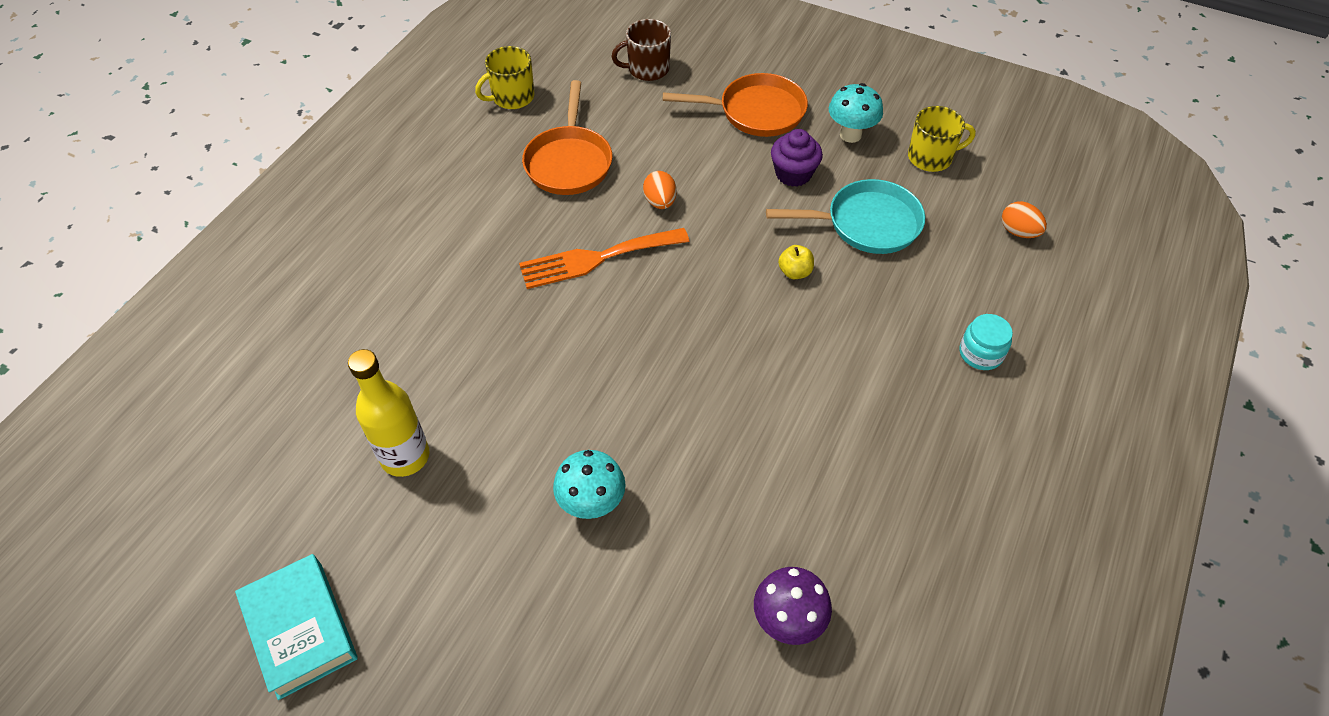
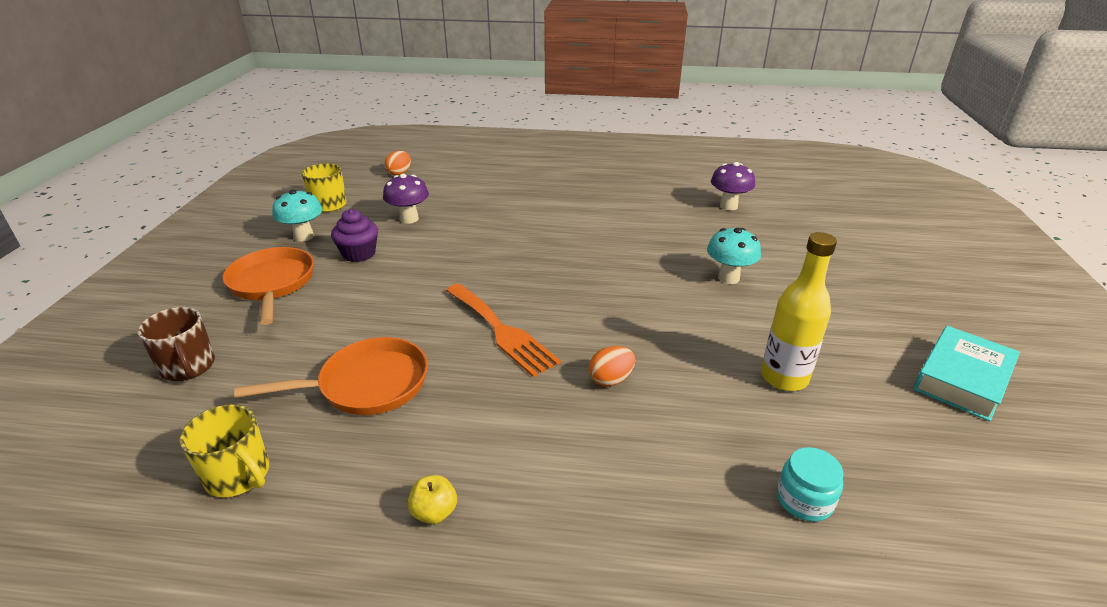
camera: 110 degrees left, 20 degrees down
orange egg [643,171,677,209] -> orange egg moved to [589,346,635,386]
turquoise pan [766,179,925,254] -> purple mushroom [383,174,429,224]
yellow apple [778,245,814,279] -> yellow apple moved to [408,475,457,524]
turquoise jar [959,314,1013,370] -> turquoise jar moved to [777,447,844,522]

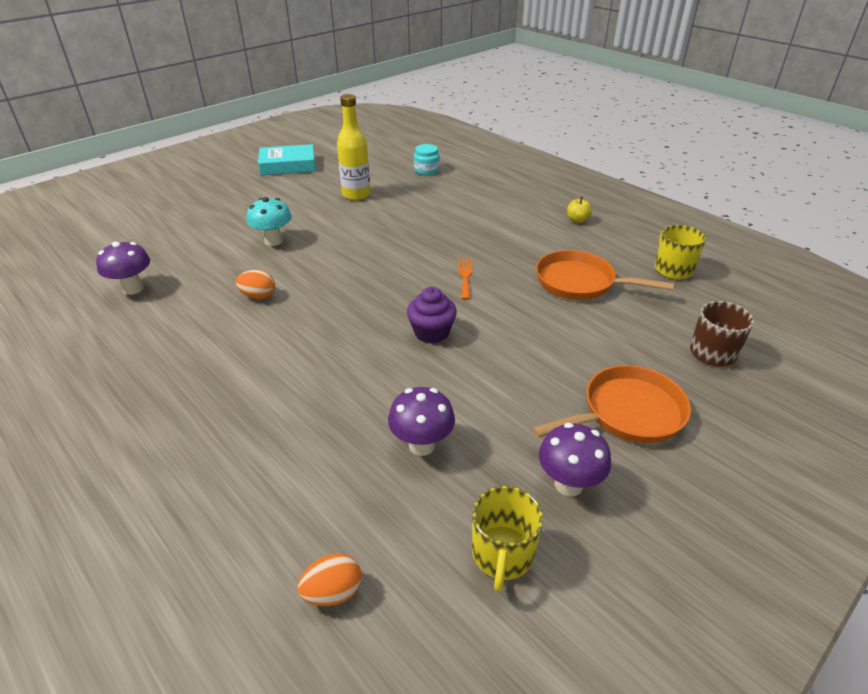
camera: 140 degrees left, 5 degrees up
orange pan [222,247,314,325] -> orange pan turned 135 degrees counterclockwise [532,365,691,443]
turquoise mushroom [272,190,322,242] -> purple mushroom [539,423,611,497]
purple cupcake [331,209,378,262] -> purple cupcake moved to [407,287,457,344]
orange fork [446,284,561,377] -> orange fork [458,258,472,300], size x0.53
orange egg [589,346,635,386] -> orange egg moved to [236,270,275,299]

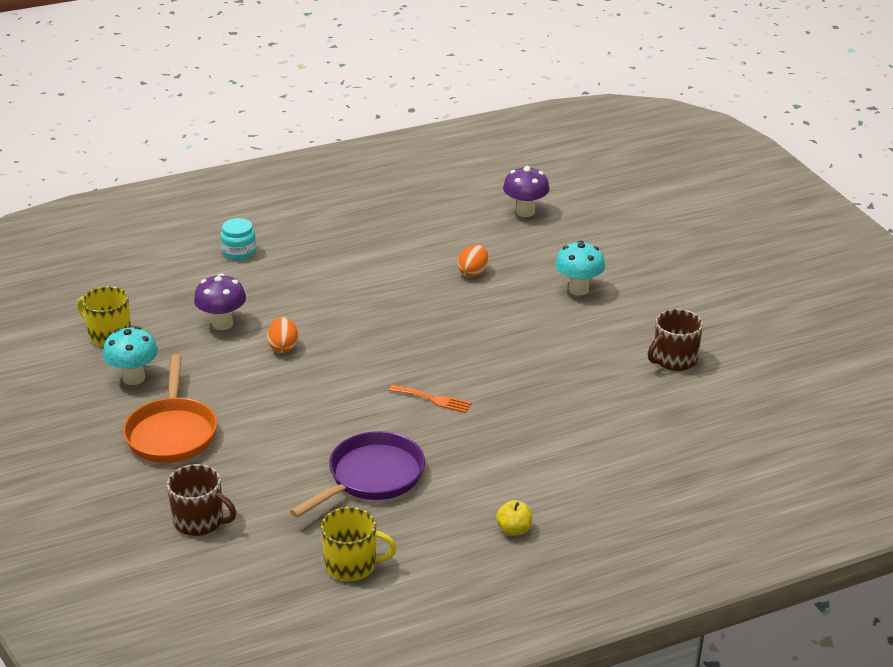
camera: 110 degrees right, 5 degrees down
turquoise book [258,144,316,176] -> none
orange egg [297,553,362,606] -> orange egg moved to [267,317,298,353]
yellow bottle [337,94,370,200] -> brown mug [648,309,703,371]
purple cupcake [407,287,457,344] -> none
turquoise jar [414,144,440,175] -> turquoise jar moved to [221,218,256,260]
orange pan [536,250,674,300] -> purple pan [290,431,425,518]
purple mushroom [539,423,611,497] -> turquoise mushroom [103,326,158,385]

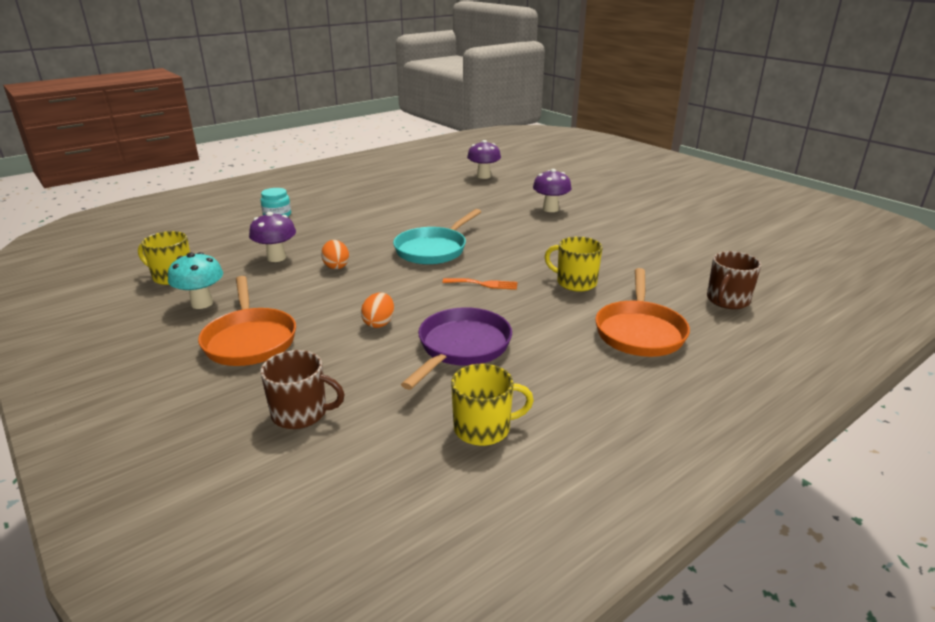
camera: 15 degrees left, 5 degrees down
orange egg [458,245,488,277] -> orange egg moved to [361,292,394,328]
yellow apple [496,500,533,536] -> none
turquoise mushroom [555,240,605,296] -> purple mushroom [533,169,572,212]
brown mug [648,309,703,371] -> brown mug moved to [707,251,762,309]
none -> turquoise pan [393,209,481,265]
none -> yellow mug [545,237,603,292]
none -> orange pan [595,268,690,357]

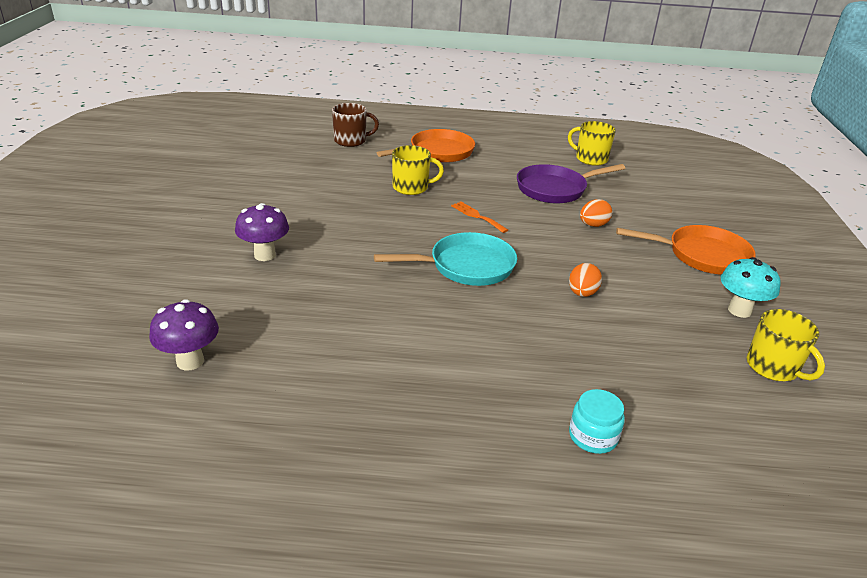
camera: 140 degrees left, 5 degrees up
orange pan [198,276,296,366] -> orange pan turned 75 degrees clockwise [616,225,756,275]
purple mushroom [249,212,296,262] -> none
brown mug [260,350,345,429] -> none
yellow mug [545,237,603,292] -> yellow mug turned 75 degrees counterclockwise [392,145,444,195]

